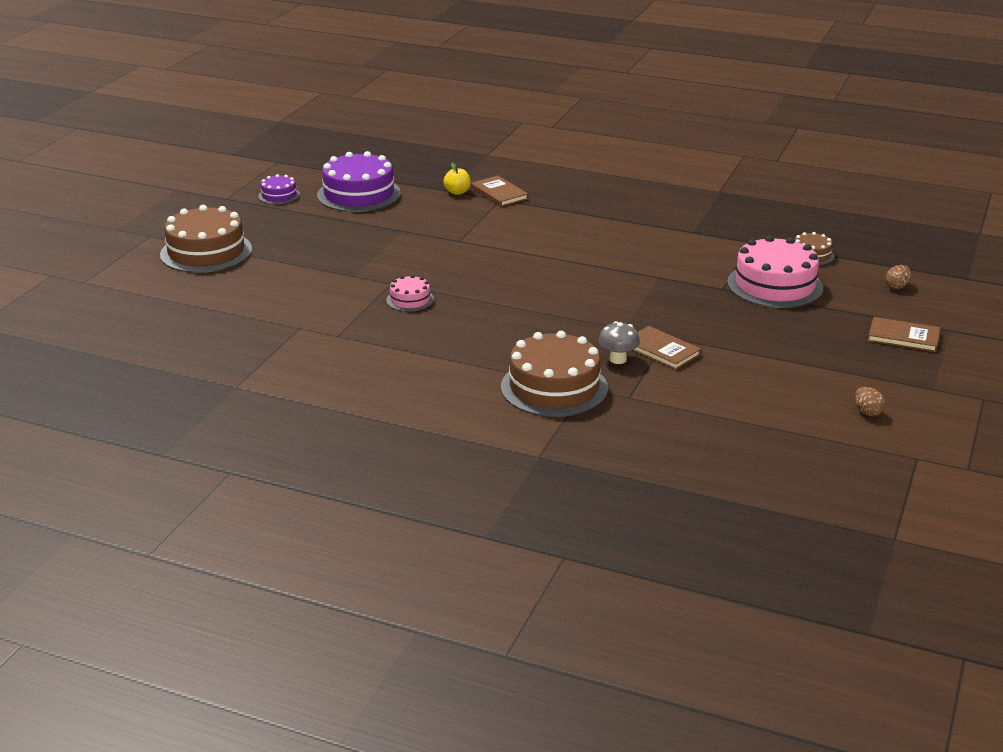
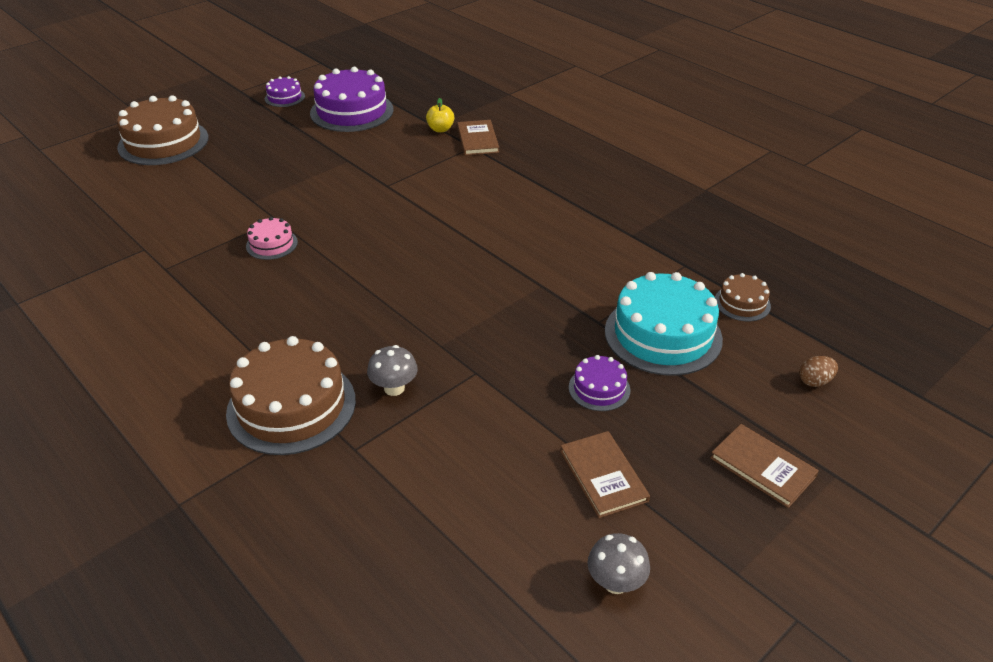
camera: 25 degrees right, 10 degrees up
brown book [633,326,701,370] -> brown book moved to [560,431,650,518]
pink cake [727,235,823,308] -> turquoise cake [605,272,723,376]
brown egg [855,387,886,416] -> grey mushroom [588,533,650,594]
none -> purple cake [569,355,630,411]

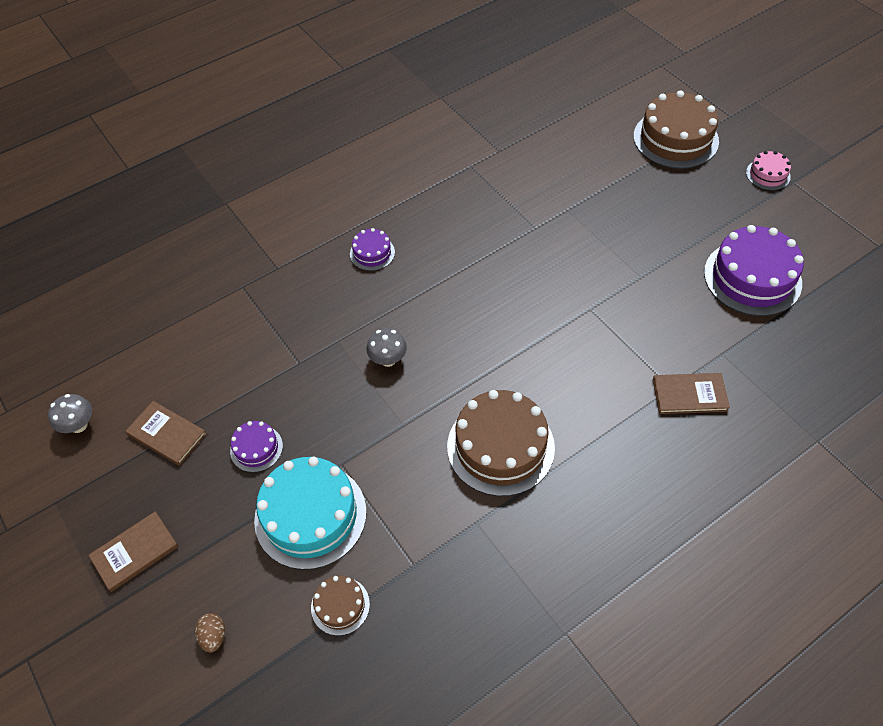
camera: 100 degrees right, 15 degrees up
brown cake [226,336,356,455] -> brown cake moved to [447,390,555,496]
pink cake [246,217,298,260] -> pink cake moved to [746,151,791,190]
purple cake [265,76,305,107] -> purple cake moved to [350,228,395,271]
grey mushroom [367,345,418,396] -> grey mushroom moved to [366,328,407,367]
yellow apple [426,98,454,132] -> none
brown book [560,431,650,518] -> brown book turned 45 degrees clockwise [125,401,206,466]

